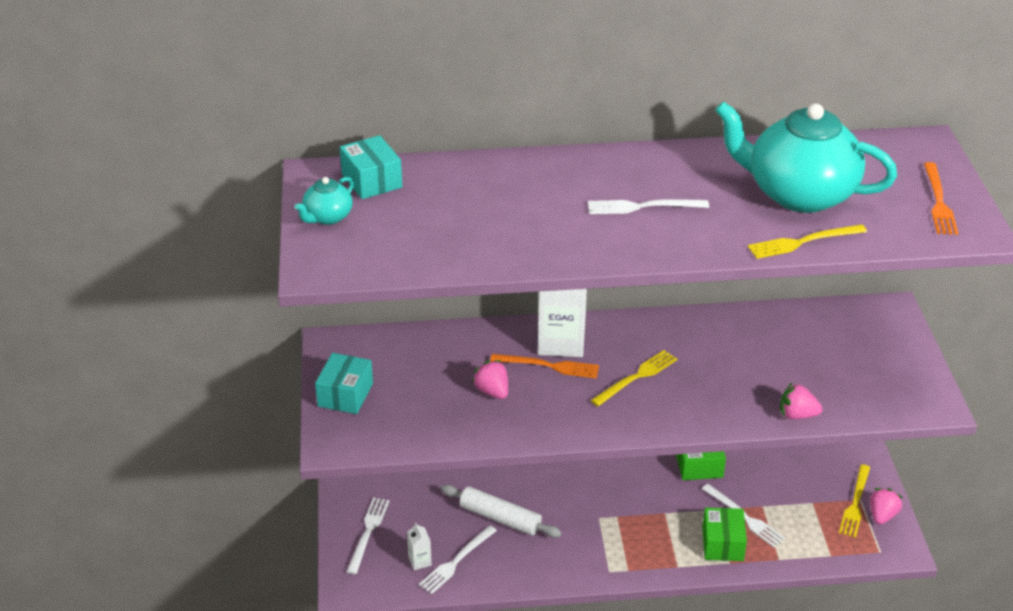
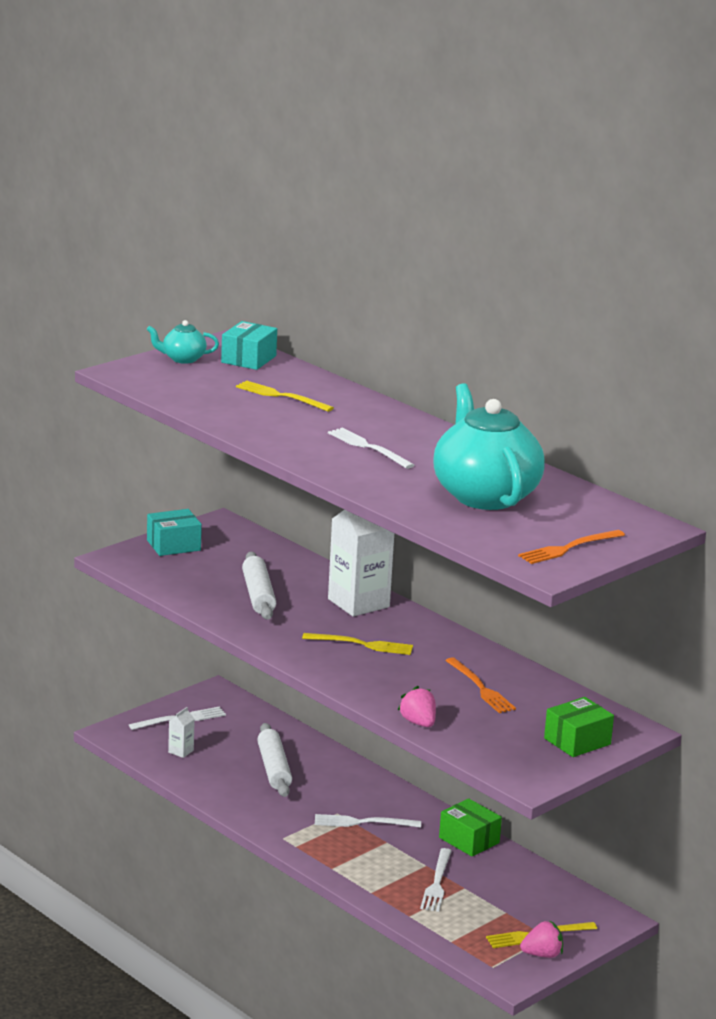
camera: 50 degrees right, 15 degrees down
white fork [419,525,497,594] -> white fork moved to [315,814,421,828]
pink strawberry [472,360,508,399] -> white rolling pin [242,552,276,620]
orange fork [490,354,599,379] -> orange fork moved to [445,657,516,713]
green box [702,507,747,561] -> green box moved to [544,697,614,757]
yellow fork [748,224,867,259] -> yellow fork moved to [236,381,334,412]

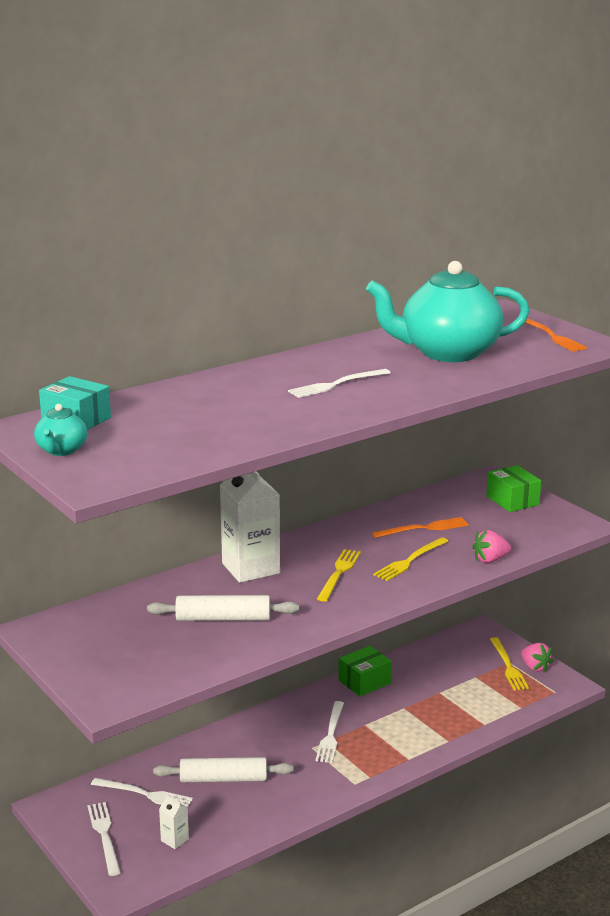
camera: 80 degrees left, 0 degrees up
turquoise box [147,509,202,556] -> none
yellow fork [236,381,334,412] -> yellow fork moved to [373,537,449,581]
white fork [420,848,452,912] -> white fork moved to [91,778,193,807]
pink strawberry [520,920,563,958] -> pink strawberry turned 150 degrees clockwise [521,643,553,673]

